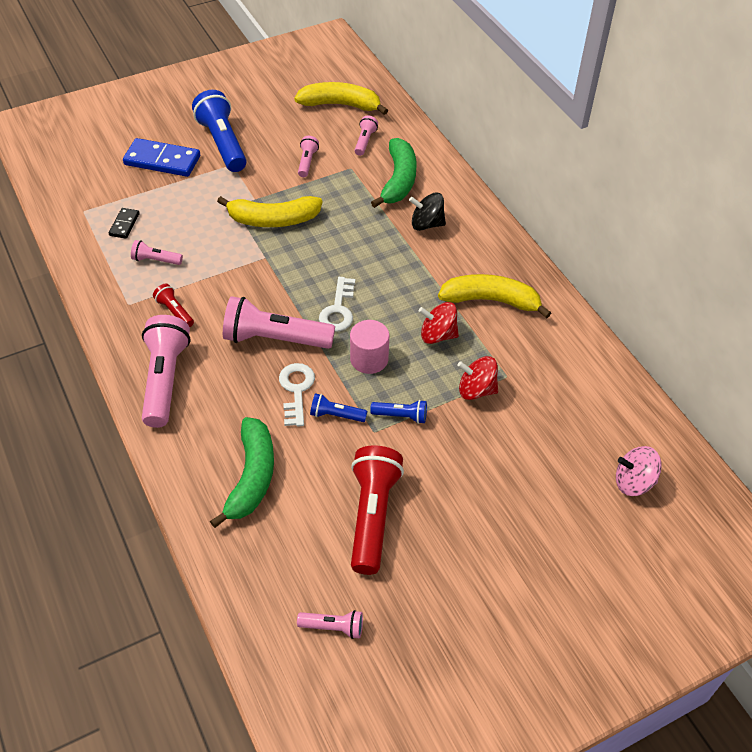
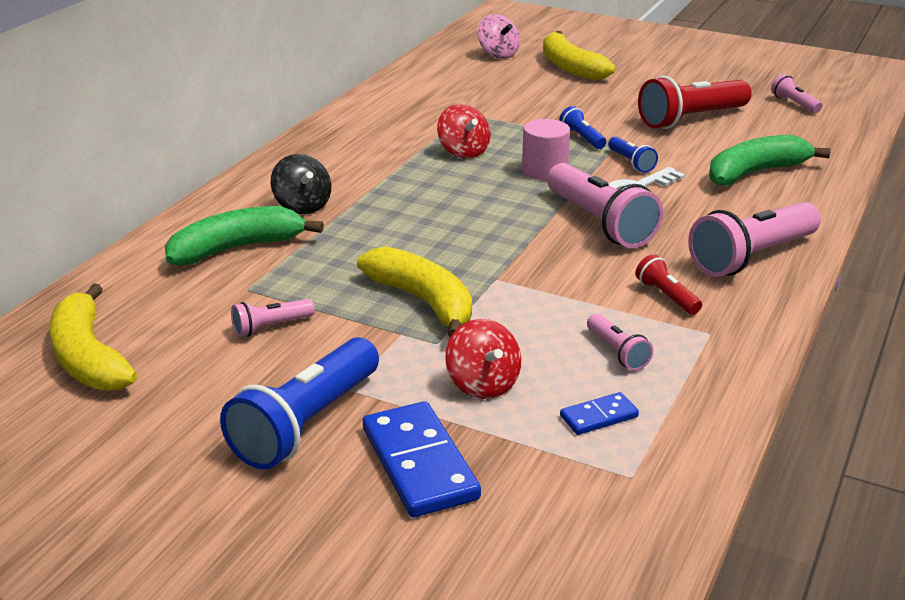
camera: 125 degrees left, 20 degrees down
black domino [109,208,140,239] -> blue domino [560,392,639,435]
red flashlight [153,284,194,327] -> red flashlight turned 135 degrees clockwise [635,254,702,315]
white key [319,277,355,332] -> none
pink flashlight [354,116,378,156] -> none
yellow banana [438,274,551,318] -> yellow banana moved to [543,31,615,80]
red spinning top [457,356,498,400] -> red spinning top moved to [445,319,521,399]

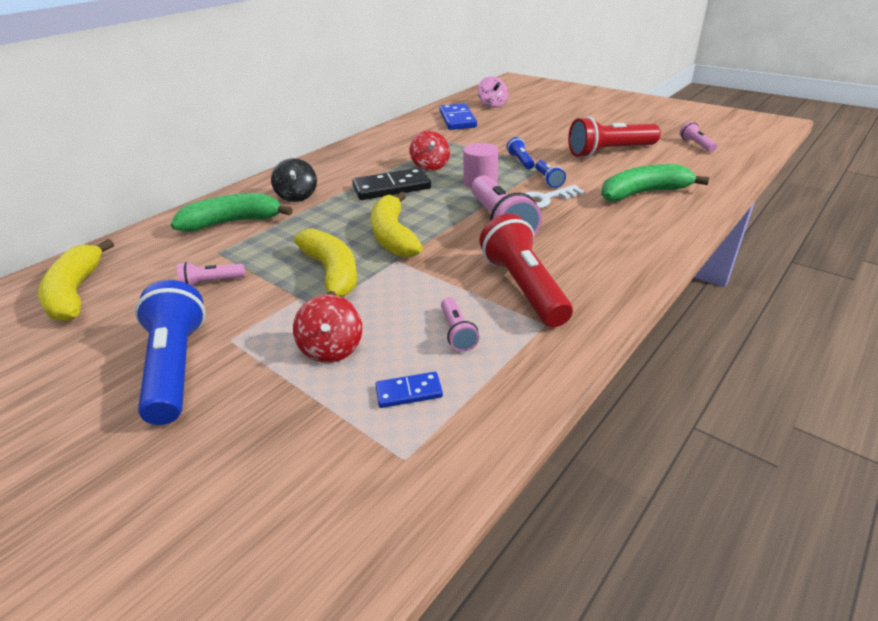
camera: 15 degrees right, 5 degrees up
blue flashlight [220,338,379,470] -> blue flashlight turned 120 degrees clockwise [135,280,206,425]
blue domino [363,401,481,517] -> blue domino moved to [439,103,477,130]
yellow banana [543,31,615,80] -> yellow banana moved to [371,192,423,257]
red flashlight [635,254,702,315] -> red flashlight [479,214,573,327], size x2.06
pink flashlight [688,202,821,277] -> none
none -> black domino [352,168,431,200]

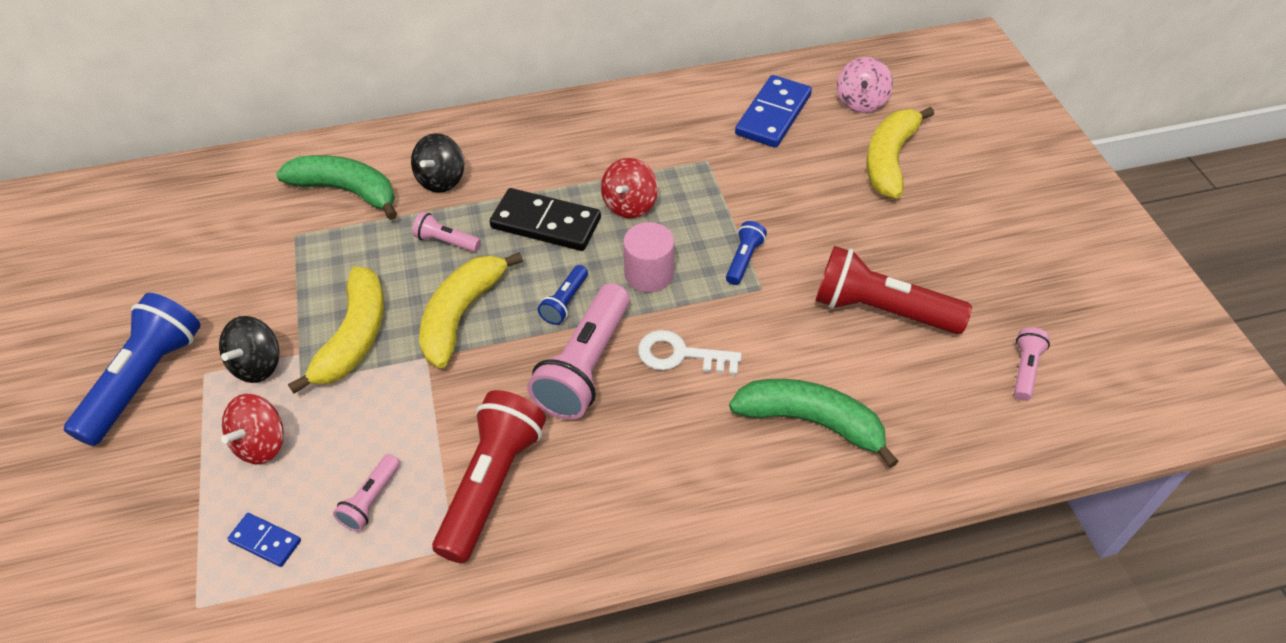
camera: 35 degrees right, 15 degrees up
yellow banana [37,239,114,321] -> yellow banana moved to [867,107,934,199]
pink flashlight [177,262,245,287] -> pink flashlight moved to [412,212,481,252]
blue flashlight [535,160,566,188] -> blue flashlight moved to [538,265,588,325]
none -> black spinning top [219,316,279,383]

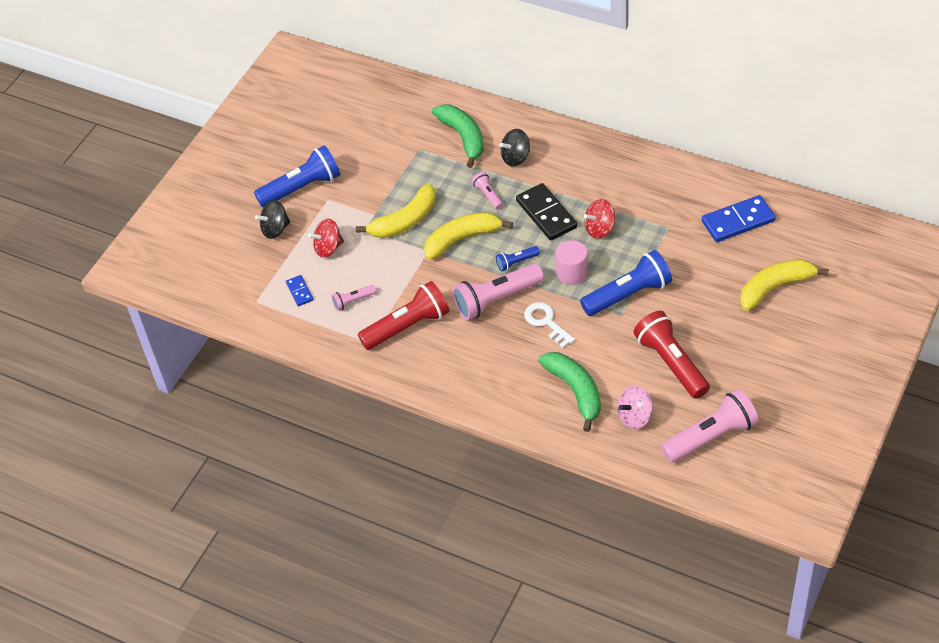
camera: 45 degrees right, 0 degrees up
black spinning top [219,316,279,383] -> black spinning top moved to [255,200,290,239]
blue flashlight [726,221,767,285] -> blue flashlight [580,250,672,316], size x2.06
pink spinning top [837,57,893,113] -> pink spinning top moved to [617,386,653,429]
pink flashlight [1014,327,1050,401] -> pink flashlight [661,389,759,463], size x2.06

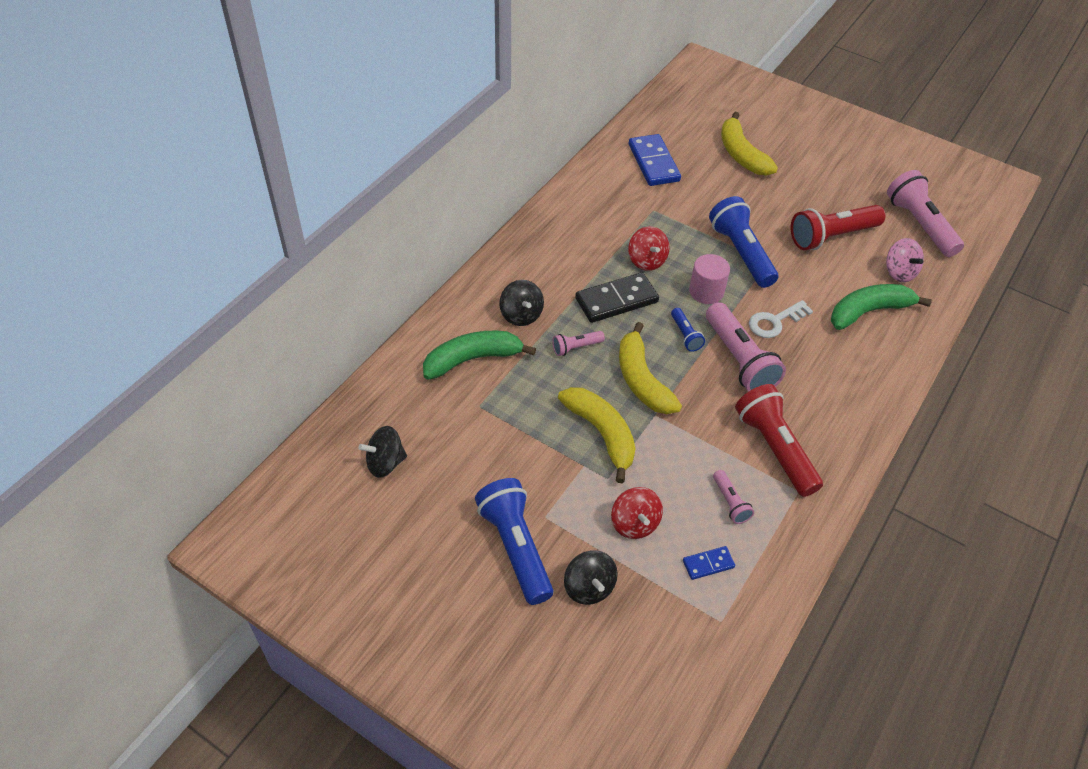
camera: 90 degrees left, 0 degrees up
none -> black spinning top [358,426,407,478]

